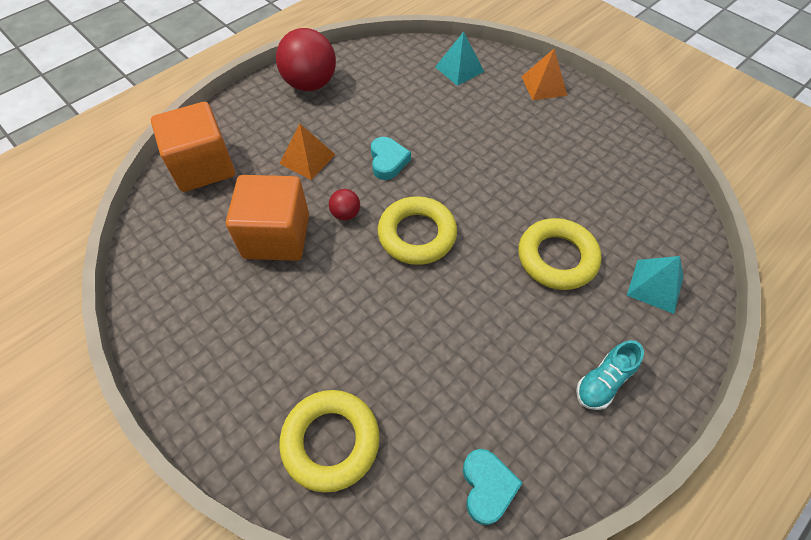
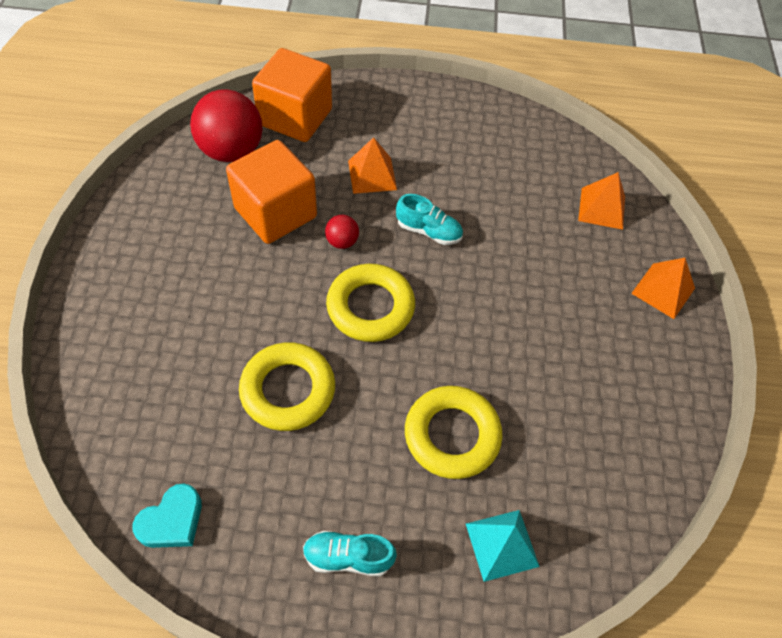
camera: 45 degrees right, 0 degrees up
red ball [276,28,336,91] -> red ball moved to [190,89,262,162]
yellow ring [279,390,380,493] -> yellow ring moved to [239,342,335,431]
turquoise heart [371,137,411,180] -> turquoise shoe [396,194,463,245]
turquoise pyramid [435,32,484,86] -> orange pyramid [578,172,625,230]

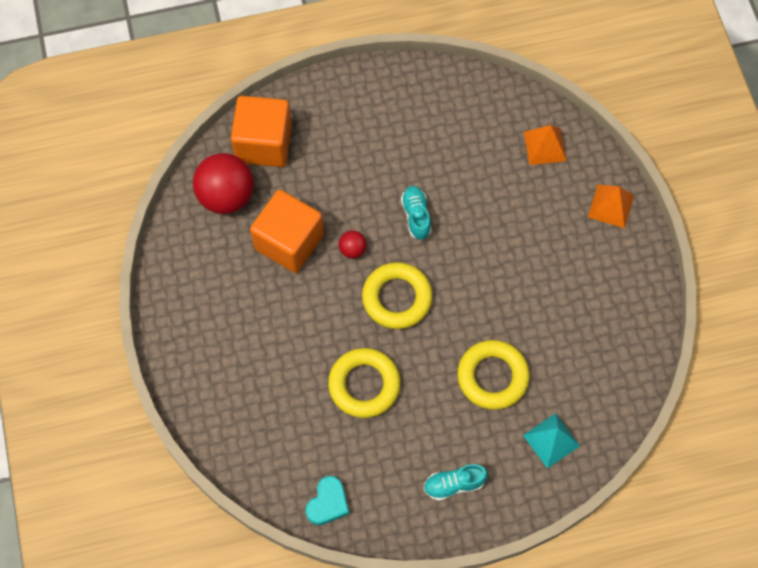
camera: 15 degrees left, 10 degrees up
orange pyramid [348,137,397,194] -> none
turquoise shoe [396,194,463,245] -> turquoise shoe turned 105 degrees counterclockwise [401,186,432,240]

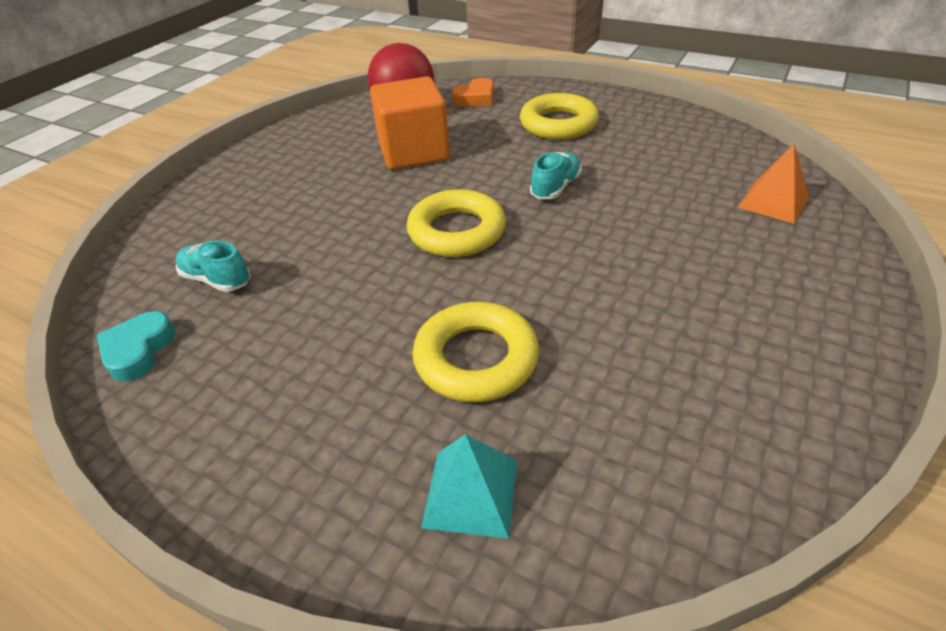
camera: 45 degrees right, 25 degrees down
orange cube [231,96,292,167] -> orange heart [452,78,494,107]
turquoise heart [306,476,349,525] -> turquoise heart turned 120 degrees clockwise [97,311,176,382]
yellow ring [328,348,401,418] -> yellow ring moved to [520,93,599,140]
red ball [339,231,367,259] -> none
turquoise shoe [424,464,488,501] -> turquoise shoe moved to [176,241,251,292]
orange pyramid [588,185,634,228] -> none

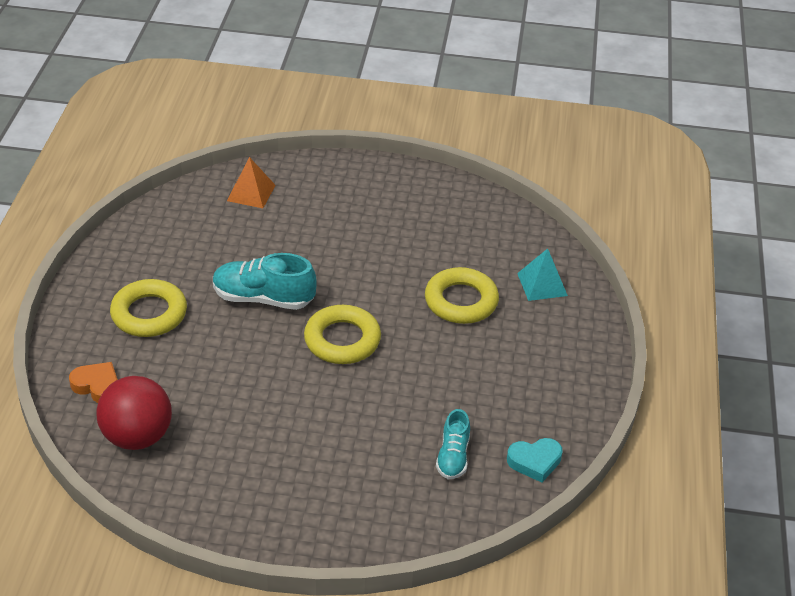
camera: 115 degrees left, 0 degrees up
orange cube [370,76,450,170] -> none
turquoise shoe [530,152,582,199] -> turquoise shoe [213,253,317,310], size x1.65

